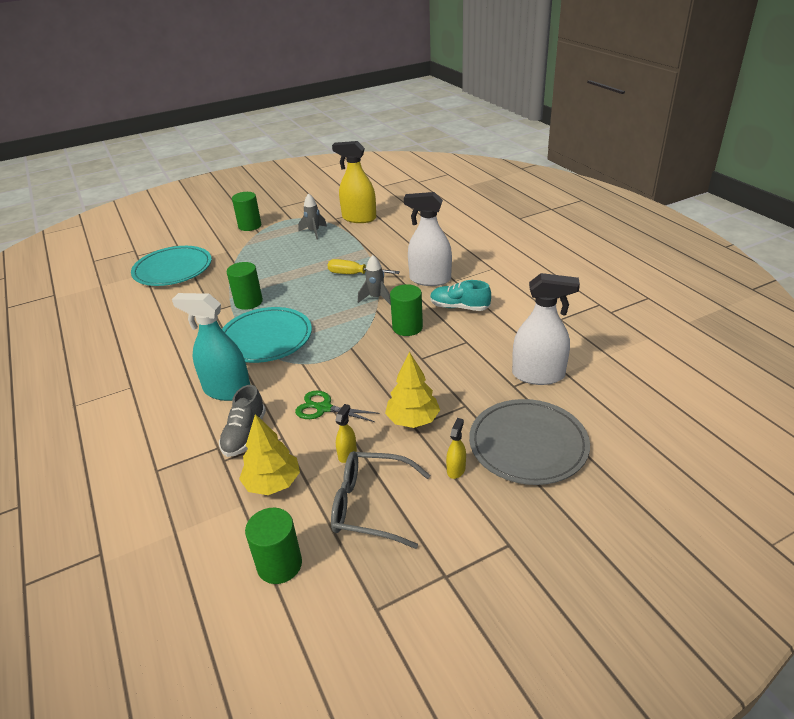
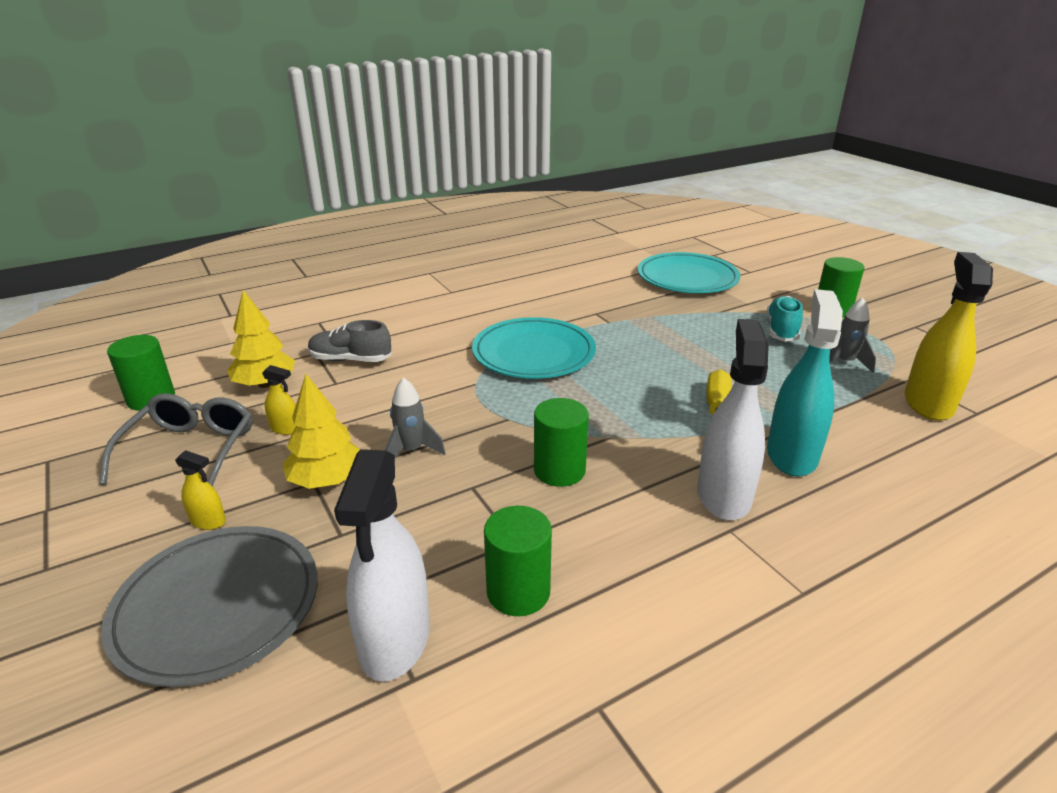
camera: 85 degrees right, 5 degrees down
turquoise spray bottle [172,293,250,401] -> turquoise spray bottle moved to [767,289,843,477]
green cylinder [227,262,263,310] -> green cylinder moved to [484,506,552,616]
green scissors [295,391,380,422] -> none
grey rocket [358,255,391,305] -> grey rocket moved to [385,377,446,458]
turquoise shoe [430,280,491,311] -> turquoise shoe moved to [766,296,803,342]

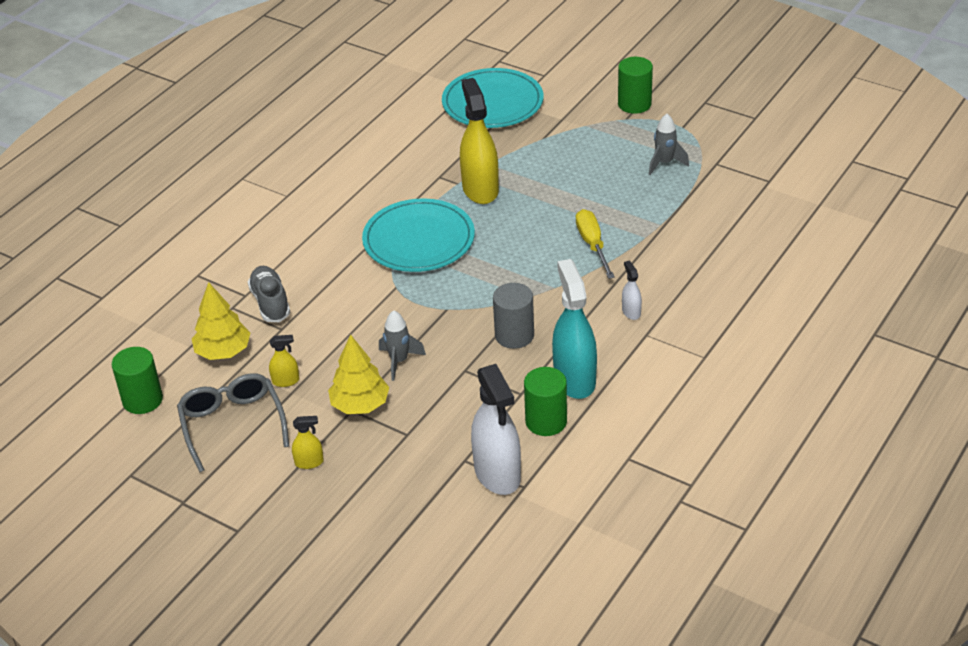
camera: 25 degrees left, 10 degrees up
grey plate [101,526,318,687] -> none
grey shoe [308,320,391,362] -> grey shoe turned 90 degrees clockwise [248,266,290,322]
green cylinder [534,398,589,487] -> grey cylinder [493,283,534,349]
white spray bottle [697,319,769,520] -> white spray bottle [622,261,642,320], size x0.45
turquoise shoe [766,296,803,342] -> none
turquoise spray bottle [767,289,843,477] -> turquoise spray bottle moved to [552,259,597,399]
yellow spray bottle [905,252,993,421] -> yellow spray bottle moved to [460,78,499,204]

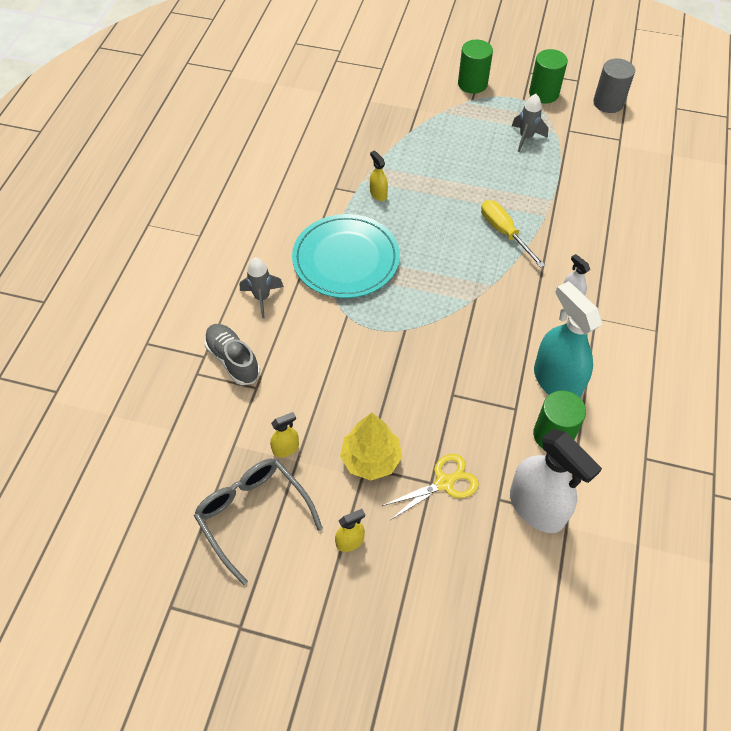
camera: 20 degrees left, 15 degrees up
green cylinder [112,347,163,414] -> green cylinder moved to [529,49,568,103]
yellow tree [192,282,250,360] -> none
grey rocket [379,310,426,381] -> grey rocket moved to [240,258,284,318]
turquoise plate [442,68,544,128] -> none
yellow spray bottle [460,78,499,204] -> yellow spray bottle [370,150,388,201], size x0.45
grey cylinder [493,283,534,349] -> grey cylinder moved to [593,58,635,113]
none -> yellow scissors [382,454,479,520]

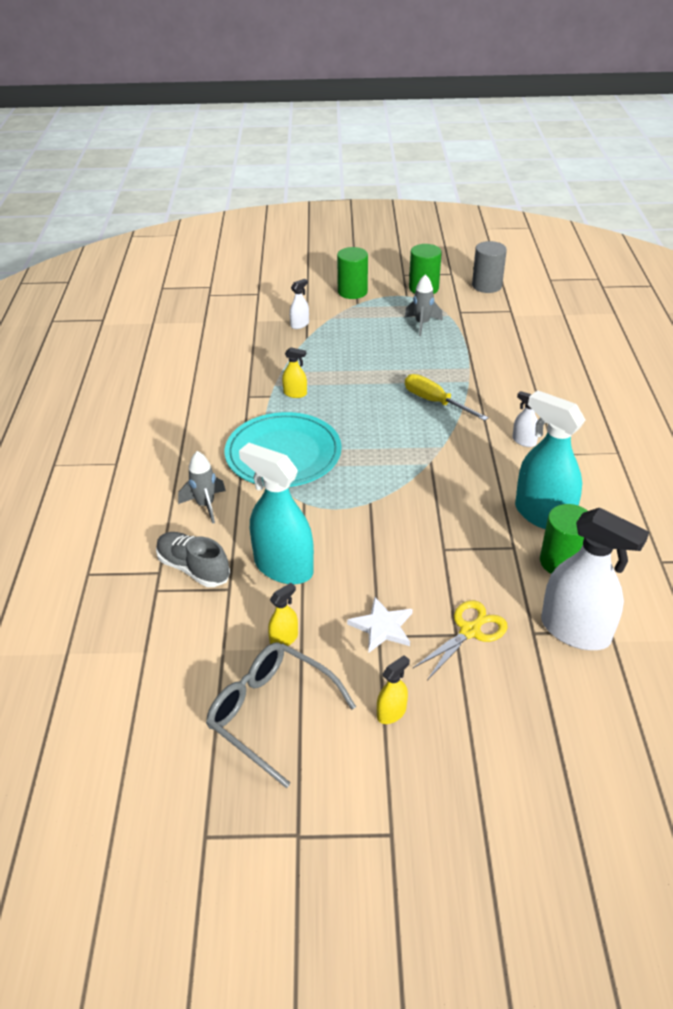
camera: 15 degrees left, 15 degrees down
yellow tree [340,413,402,481] -> white star [347,597,413,653]
yellow spray bottle [370,150,388,201] -> yellow spray bottle turned 150 degrees clockwise [282,347,307,398]
none -> turquoise spray bottle [239,443,314,584]
none -> white spray bottle [290,279,309,329]

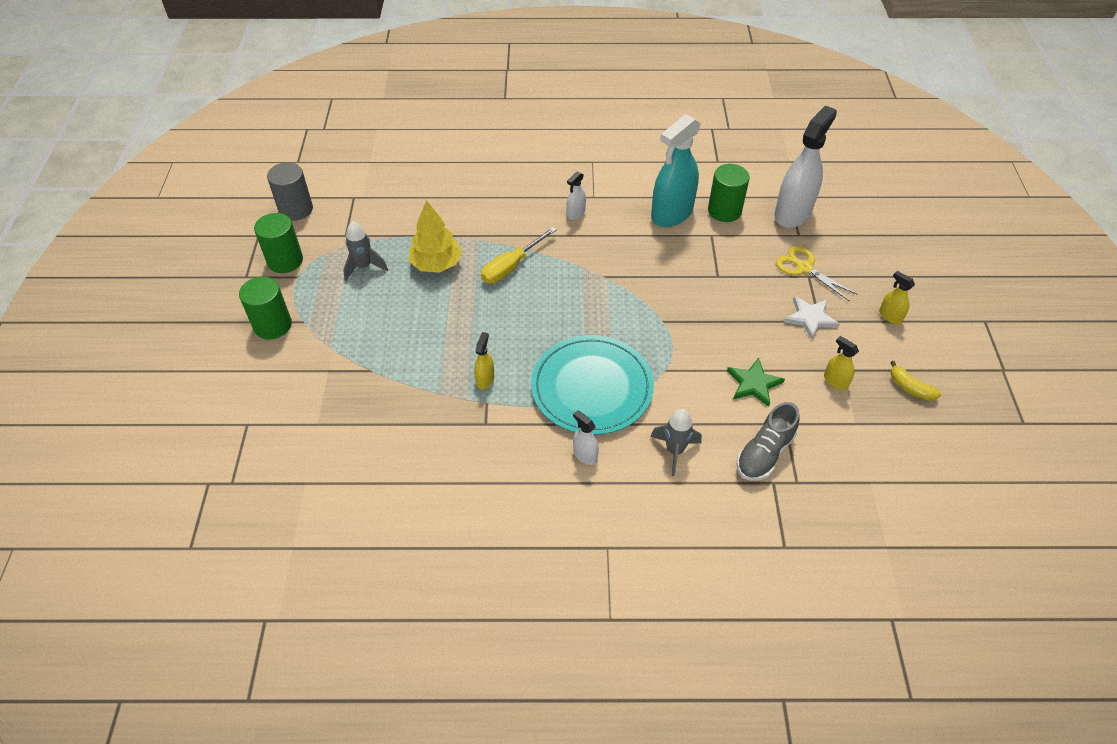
camera: 90 degrees left, 10 degrees up
grey glasses [206,642,356,788] -> yellow banana [890,361,941,401]
turquoise spray bottle [239,443,314,584] -> green star [727,358,785,407]
white spray bottle [290,279,309,329] -> white spray bottle moved to [573,410,599,465]
none -> yellow tree [409,200,462,273]

